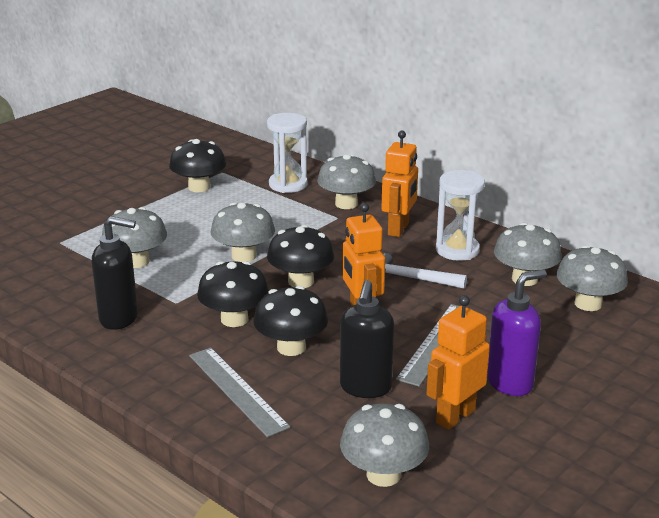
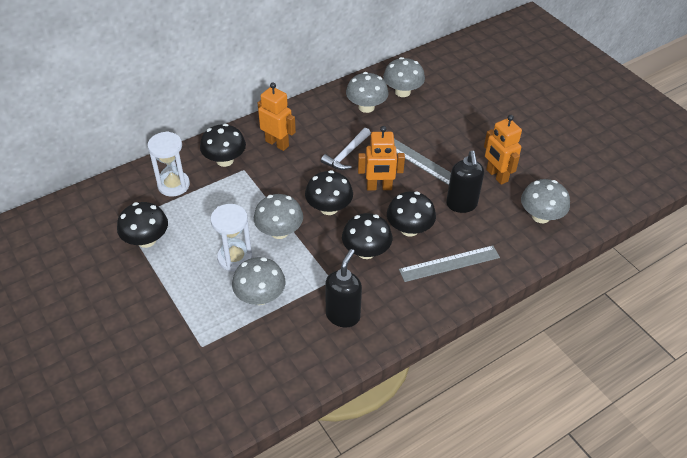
camera: 75 degrees left, 20 degrees up
grey mushroom [318,154,376,209] -> black mushroom [200,124,246,167]
black soap dispenser [340,280,394,398] -> black soap dispenser turned 60 degrees clockwise [446,151,484,213]
white hourglass [436,170,485,261] -> white hourglass moved to [211,204,252,272]
purple soap dispenser [487,269,546,396] -> none

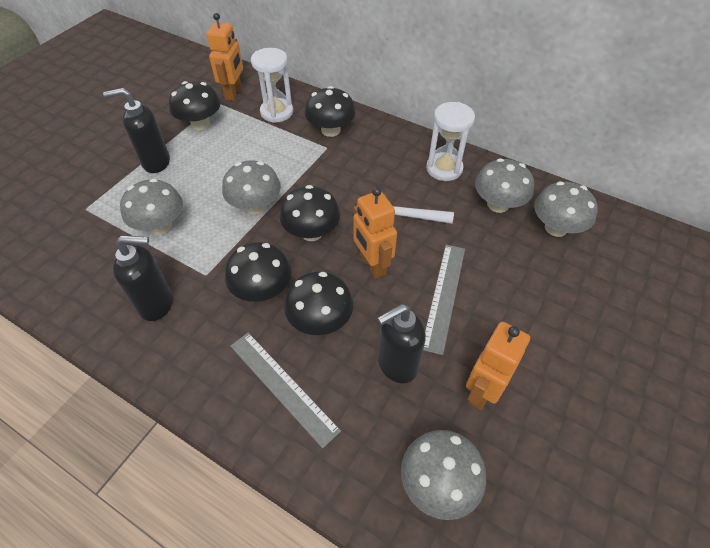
camera: 65 degrees right, 5 degrees up
white hourglass [211,204,252,272] -> white hourglass moved to [426,102,475,181]
orange robot [258,82,296,151] -> orange robot moved to [207,13,243,101]
none -> black soap dispenser [103,88,170,173]

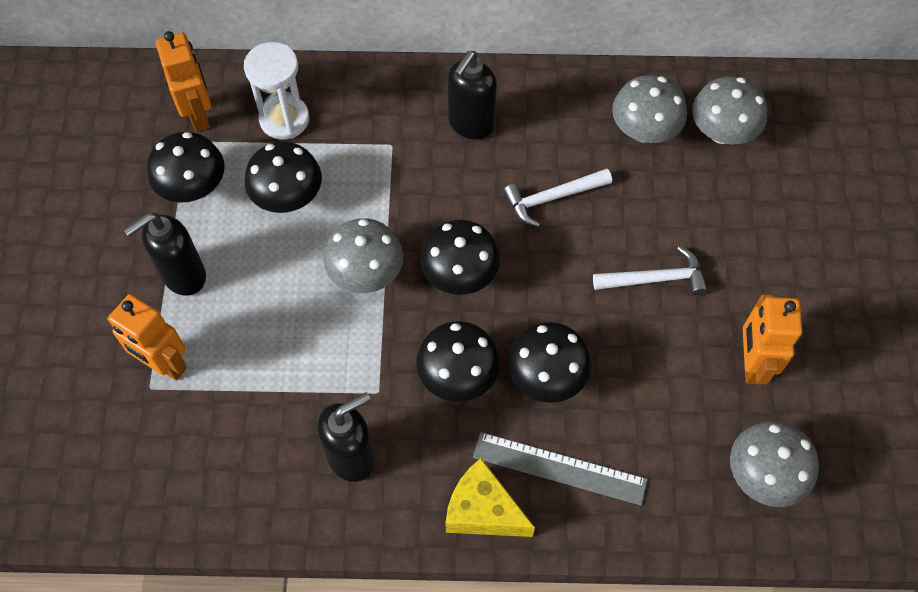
camera: 30 degrees left, 10 degrees up
grey mushroom [120,178,183,234] -> none
black mushroom [305,86,356,137] -> black mushroom moved to [245,142,322,213]
orange robot [353,187,397,279] -> orange robot moved to [107,294,187,380]
black soap dispenser [377,304,426,383] -> black soap dispenser moved to [448,51,497,139]
grey ruler [423,245,465,355] -> white hammer [593,246,708,295]
white hourglass [426,102,475,181] -> none
none -> yellow cheese [446,458,535,537]

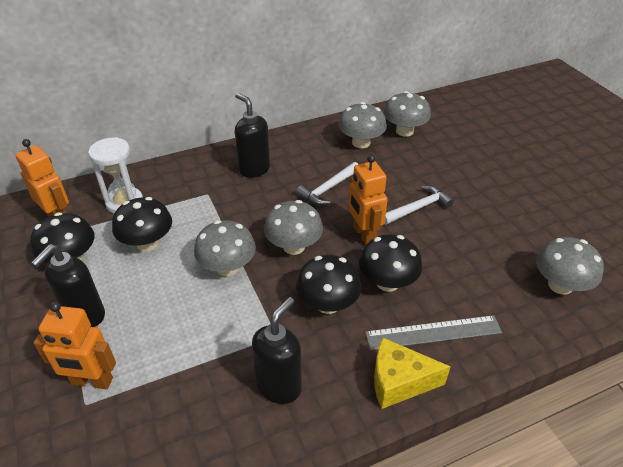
camera: 25 degrees left, 20 degrees down
black mushroom [420,220,500,295] -> grey mushroom [264,200,323,255]
black soap dispenser [448,51,497,139] -> black soap dispenser turned 135 degrees clockwise [235,93,270,178]
orange robot [743,294,802,384] -> orange robot moved to [348,155,388,246]

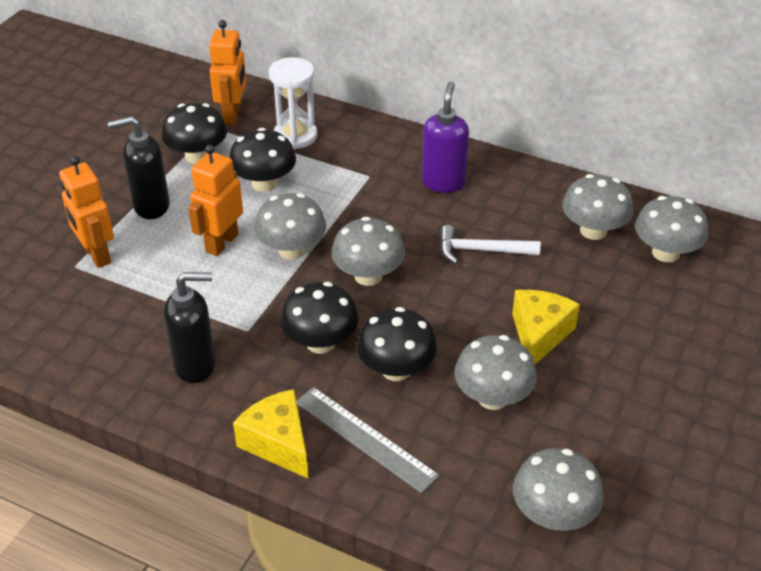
camera: 50 degrees right, 0 degrees up
black soap dispenser [235,93,270,178] -> purple soap dispenser [422,82,469,193]
orange robot [348,155,388,246] -> orange robot moved to [188,145,243,256]
white hammer [385,185,454,225] -> yellow cheese [512,290,580,364]
none -> grey mushroom [455,335,537,410]

